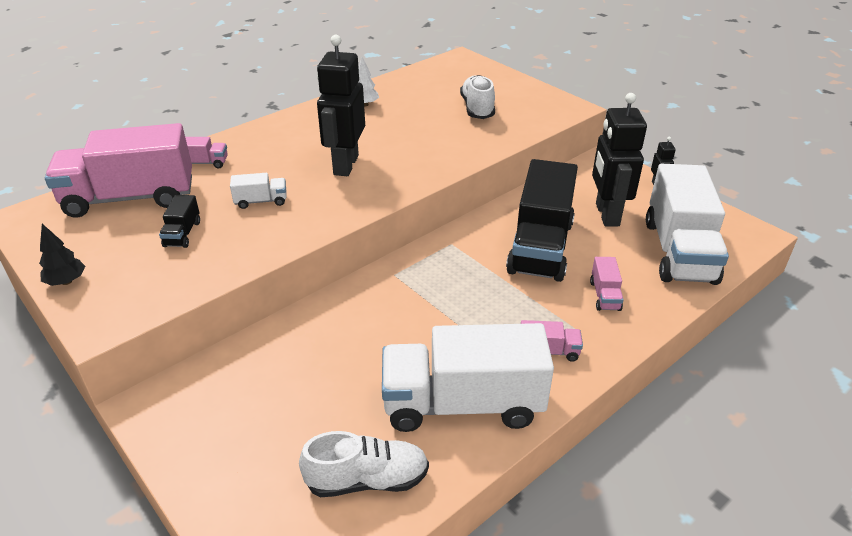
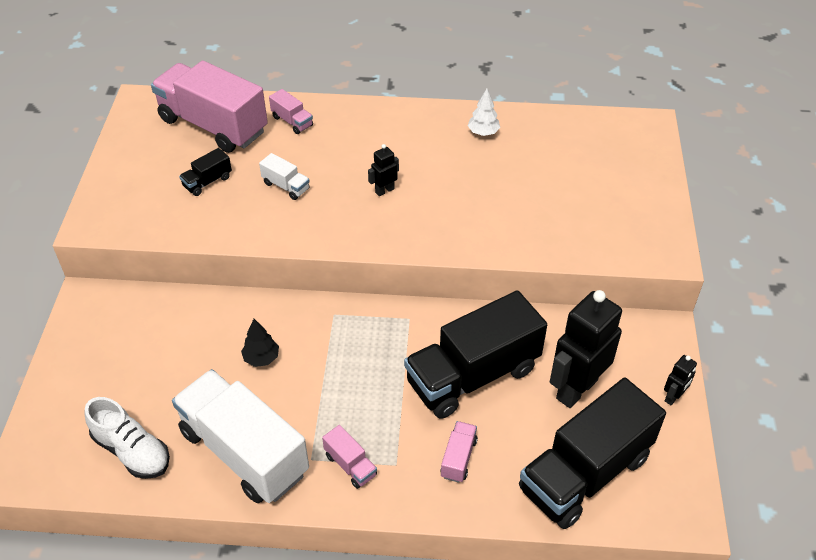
camera: 45 degrees right, 10 degrees up
black tree [39,224,85,286] -> black tree moved to [241,319,279,367]
black robot [317,35,365,176] -> black robot [368,144,399,196], size x0.45
white shoe [460,75,495,119] -> none
pink truck [590,257,624,311] -> pink truck turned 150 degrees clockwise [440,421,478,483]
white truck [646,164,729,285] -> black truck [519,378,666,529]

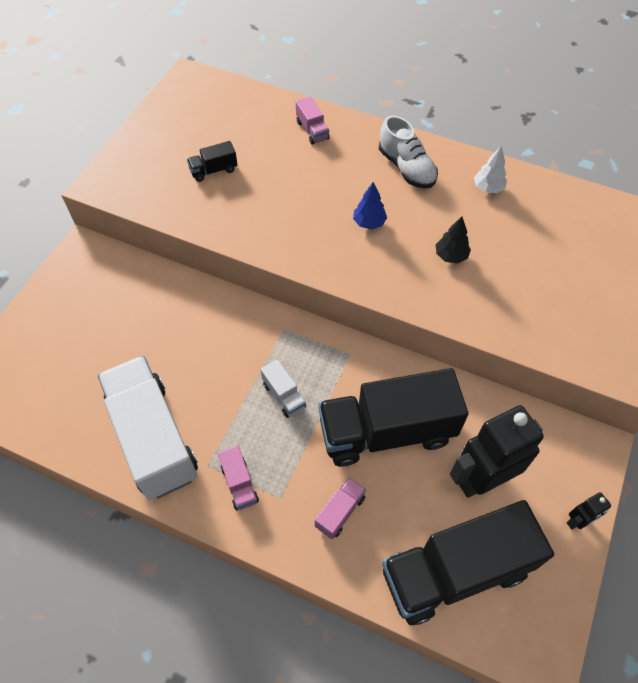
camera: 20 degrees right, 10 degrees up
white shoe [84,397,170,479] -> white shoe moved to [379,115,438,188]
pink truck [151,60,268,153] -> none
black tree [241,319,279,367] -> black tree moved to [436,216,471,264]
white truck [259,153,310,200] -> white truck moved to [260,360,306,418]
black robot [368,144,399,196] -> blue tree [353,182,387,229]

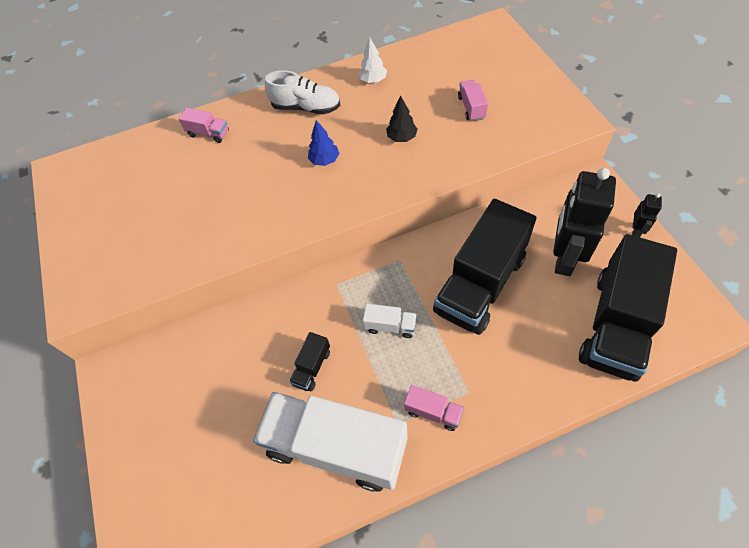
camera: 40 degrees left, 0 degrees up
black truck [187,141,238,182] -> black truck moved to [289,332,330,391]
pink truck [315,478,366,539] -> pink truck moved to [458,80,488,121]

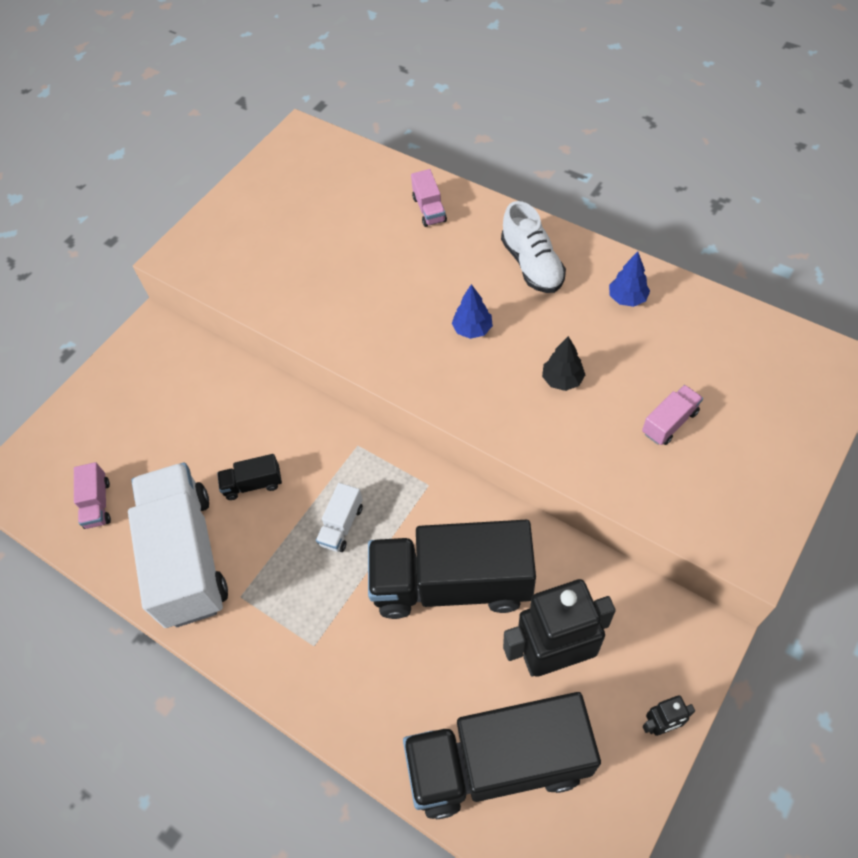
camera: 55 degrees right, 0 degrees up
white tree [358,37,387,83] -> blue tree [609,251,650,307]
white truck [363,304,417,338] -> white truck turned 45 degrees clockwise [316,483,363,552]
pink truck [404,385,464,431] -> pink truck moved to [74,462,111,529]

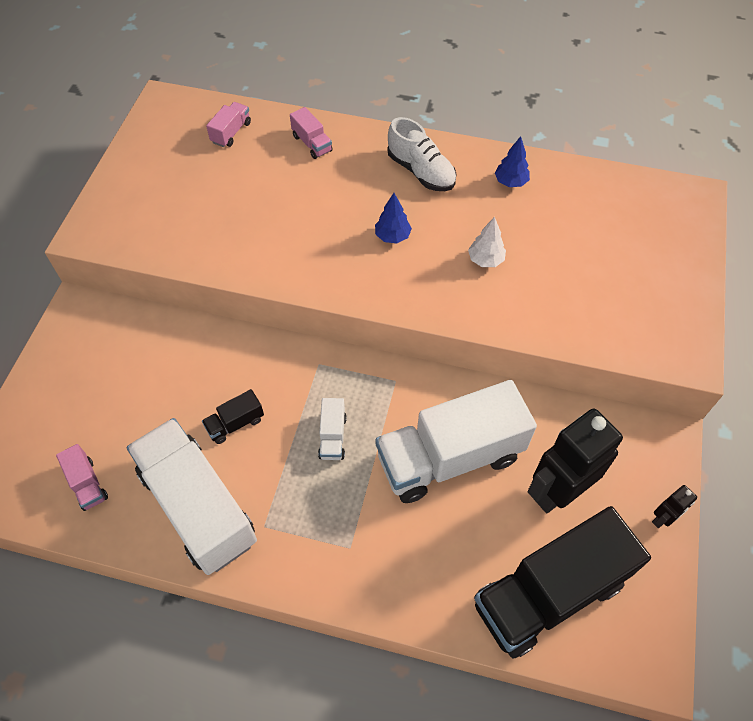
camera: 25 degrees left, 0 degrees up
black truck [368,520,536,619] -> white truck [376,380,537,503]
black tree [542,336,585,391] -> white tree [468,217,506,267]
pink truck [642,385,703,445] -> pink truck moved to [206,102,251,147]

